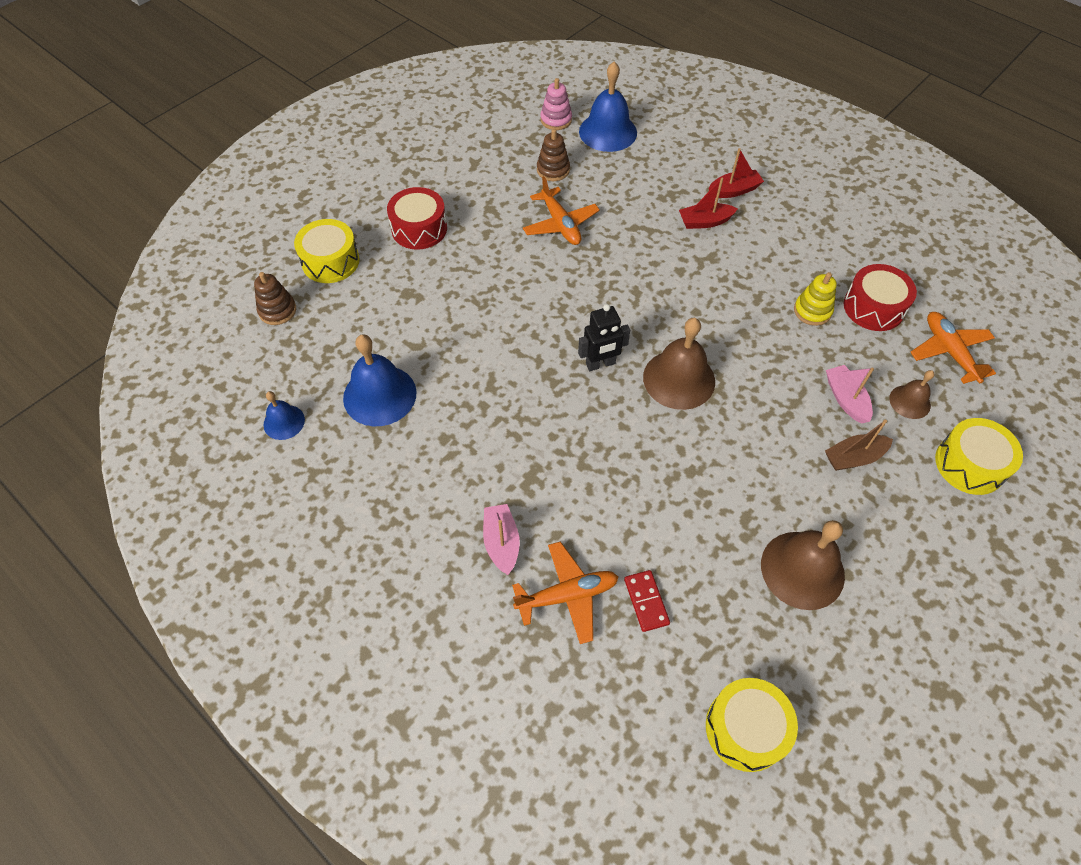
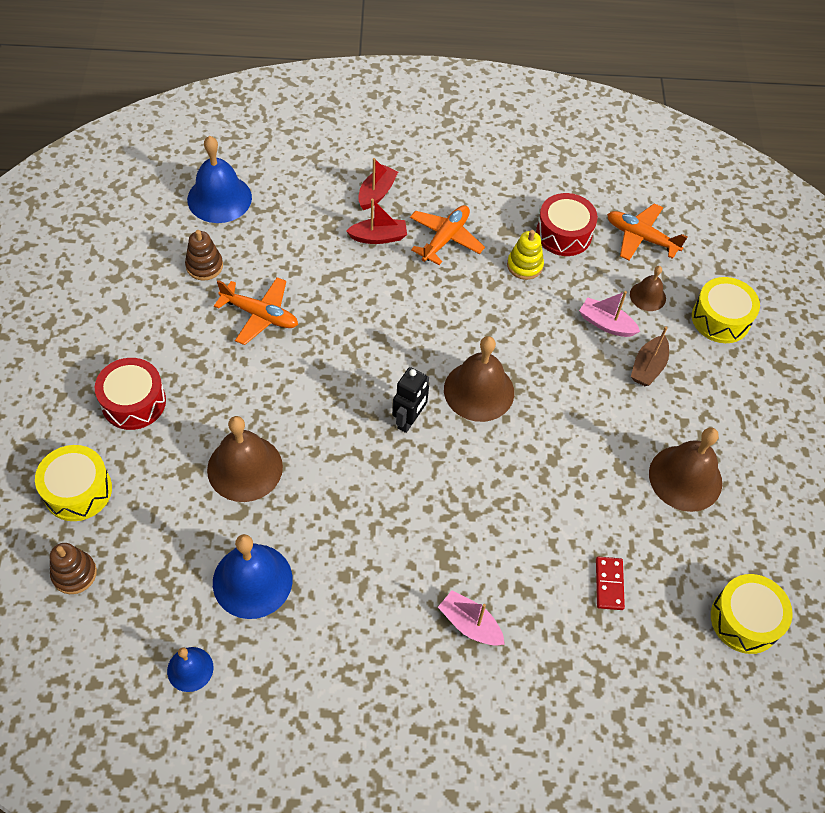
camera: 45 degrees left, 0 degrees up
orange plane [512,541,618,644] -> orange plane moved to [410,205,485,265]
pink stacking toy [540,78,572,130] -> none
red domino [624,570,670,632] -> red domino turned 60 degrees clockwise [596,557,625,610]
red boat [679,178,738,229] -> red boat turned 135 degrees counterclockwise [346,199,407,244]
none -> brown bell [207,416,283,502]

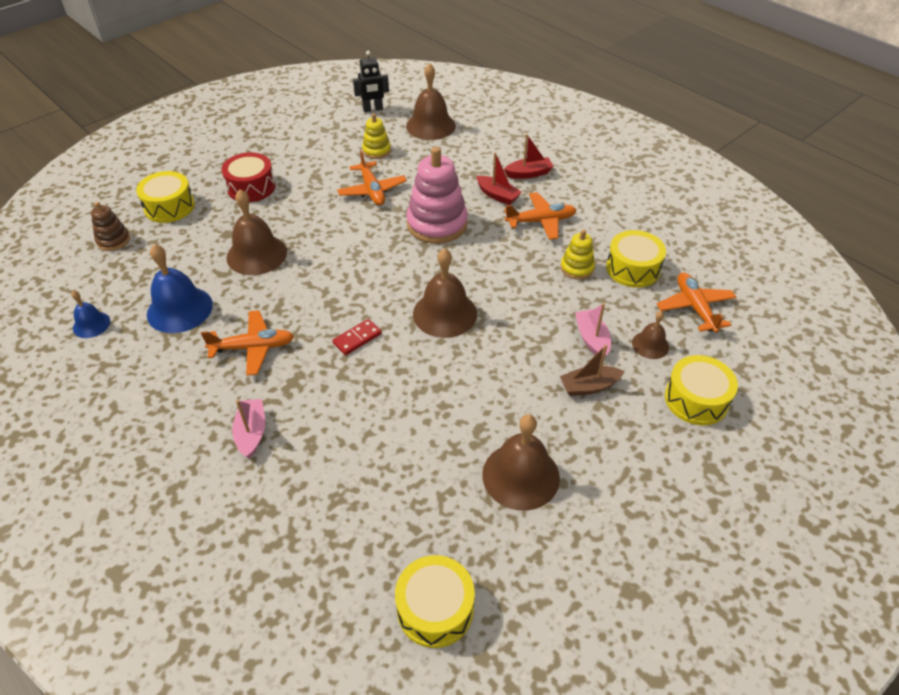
camera: 50 degrees right, 10 degrees down
brown stacking toy [185,230,223,281] -> yellow stacking toy [362,113,391,159]
blue bell [187,136,252,223] -> brown bell [406,63,456,140]
black robot [392,367,429,433] -> black robot moved to [353,51,389,112]
red drum [536,193,598,256] -> yellow drum [606,230,666,288]
red domino [596,557,625,610] -> red domino moved to [332,319,382,355]
none -> orange plane [201,310,294,376]
none -> pink stacking toy [406,147,468,244]

